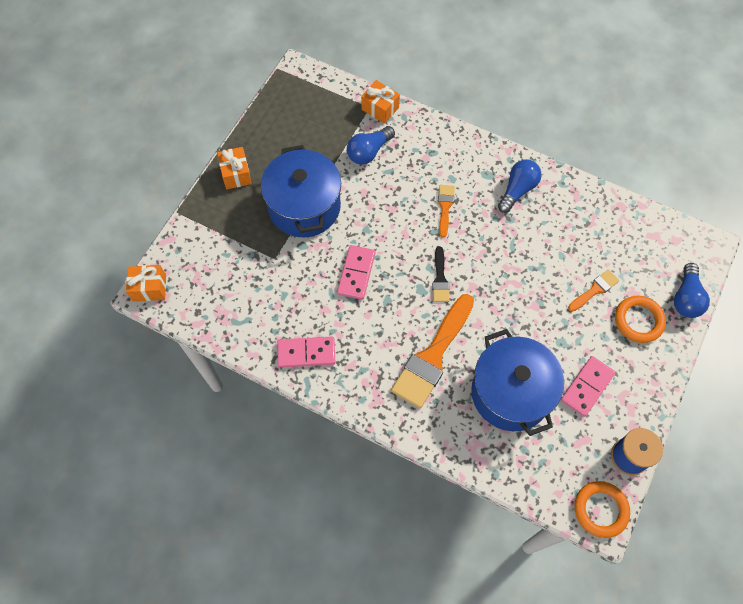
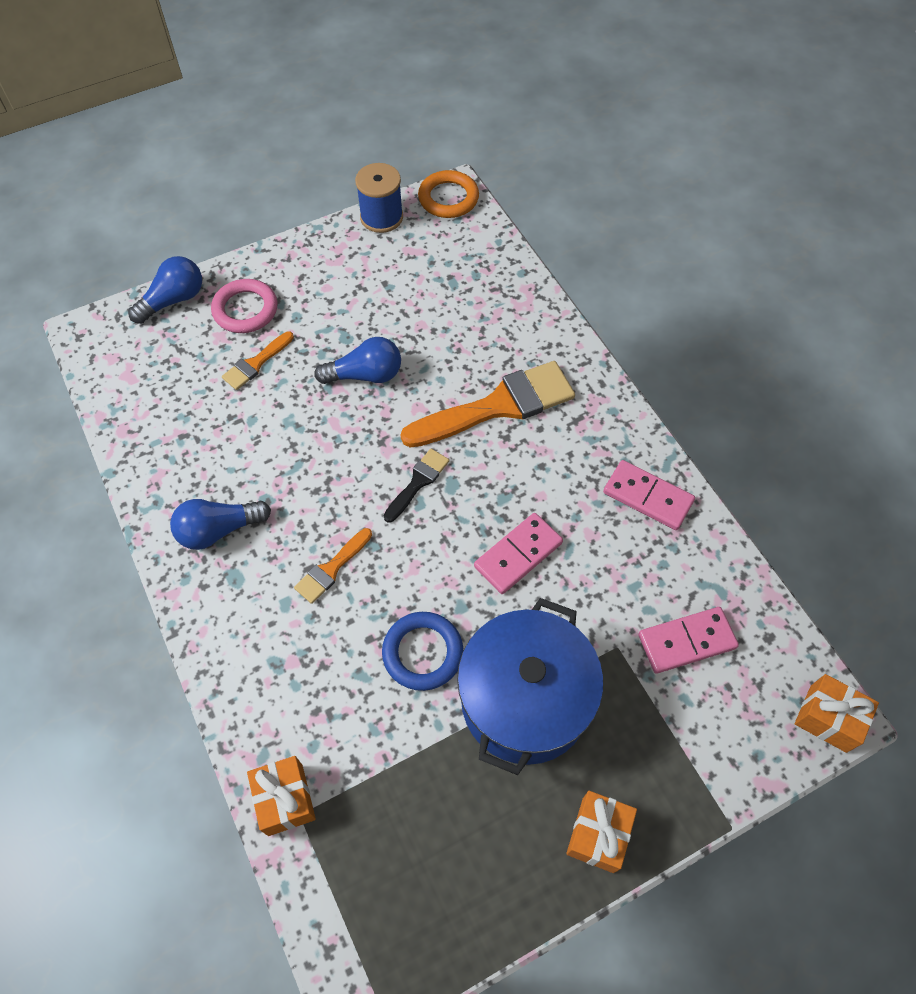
camera: 145 degrees left, 5 degrees down
blue light bulb [347,126,395,165] -> blue light bulb moved to [314,337,401,384]
blue pot [471,329,564,436] -> none
pink domino [561,356,616,417] -> pink domino moved to [638,607,739,674]
orange brush [568,269,619,312] -> orange brush turned 45 degrees counterclockwise [222,331,294,390]
orange ring [615,296,666,343] -> pink ring [211,279,277,333]
none -> blue ring [382,612,463,691]

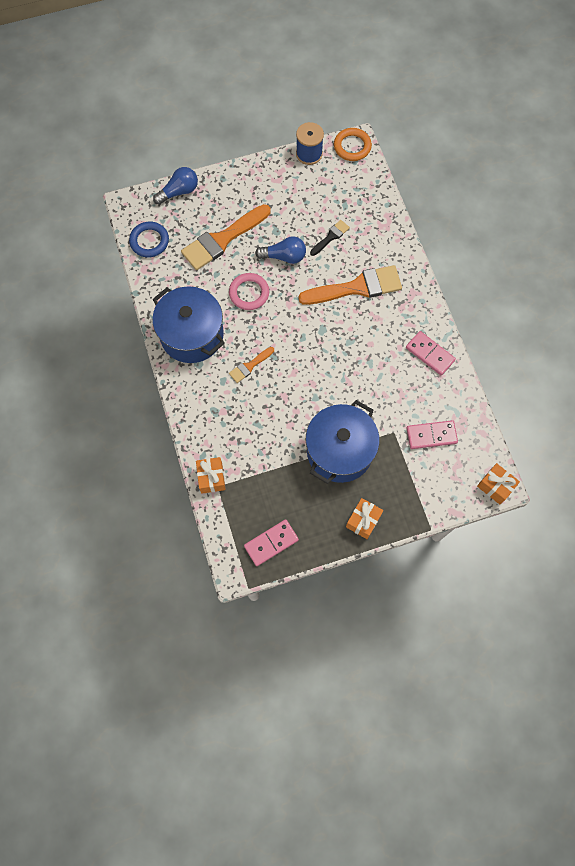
camera: 10 degrees right, 10 degrees up
blue light bulb [170,499,271,550] -> blue pot [152,286,225,363]
pink ring [211,279,277,333] -> pink ring moved to [229,273,269,310]
orange brush [222,331,294,390] -> orange brush [181,204,271,270], size x2.05
blue ring [382,612,463,691] -> blue ring moved to [129,222,169,257]
black brush [384,449,449,523] -> black brush moved to [310,220,350,256]
pink domino [474,513,563,594] -> pink domino moved to [244,519,299,566]

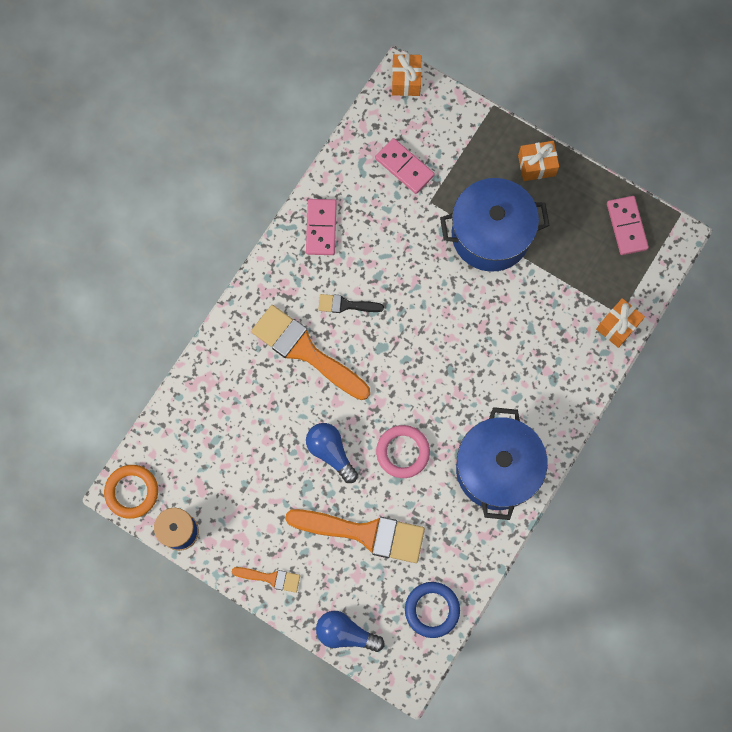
camera: 130 degrees left, 5 degrees up
orange brush [229,347,274,383] -> orange brush moved to [232,567,300,593]
pink domino [244,519,299,566] -> pink domino turned 60 degrees clockwise [607,196,649,255]
black brush [310,220,350,256] -> black brush moved to [318,294,384,313]

